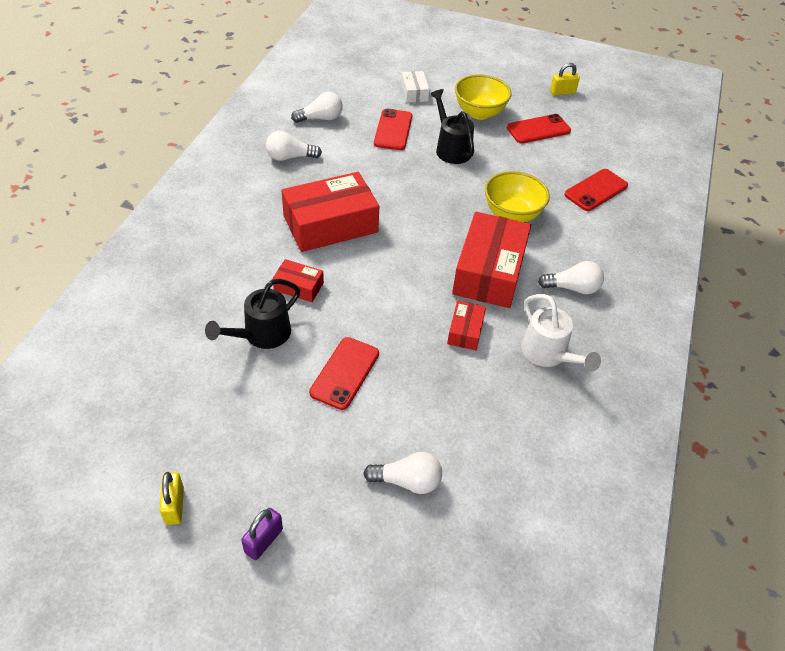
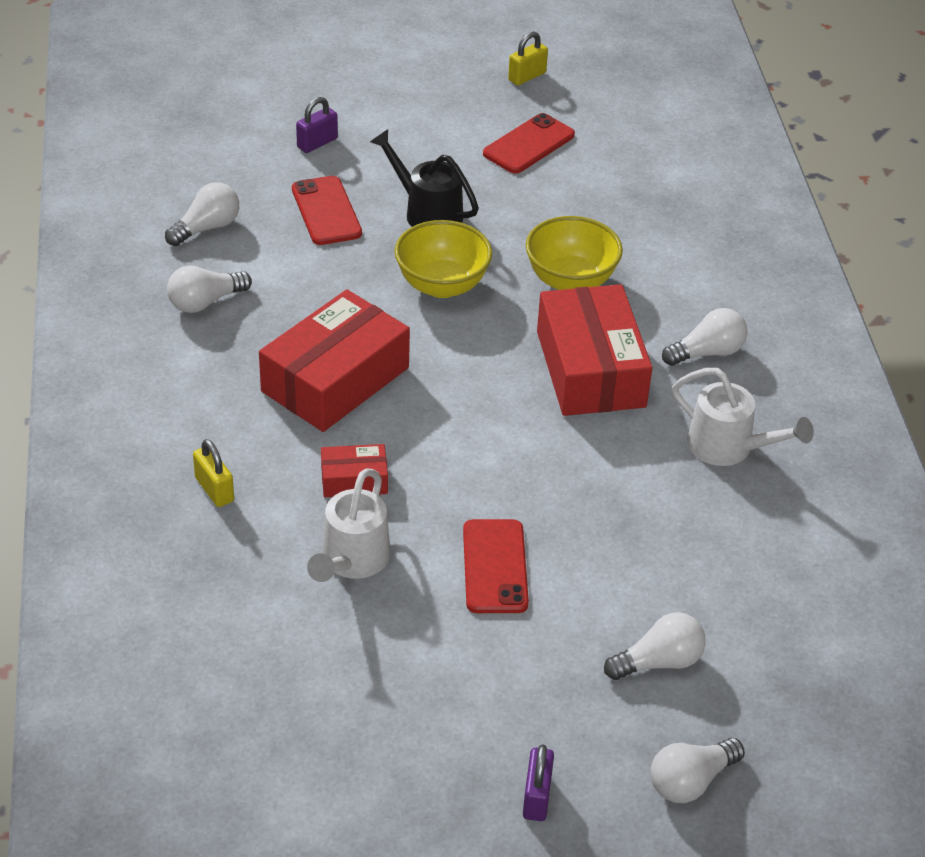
camera: 25 degrees left, 5 degrees down
yellow padlock [159,472,184,525] -> yellow padlock moved to [193,439,234,507]
black watering can [205,279,300,349] -> white watering can [307,468,390,582]
white box [401,71,429,103] -> purple padlock [296,97,338,153]
red box [447,300,486,350] -> none
yellow bowl [455,74,512,120] -> yellow bowl moved to [394,220,492,298]
red phone [564,169,628,211] -> none
none -> white light bulb [651,738,745,803]

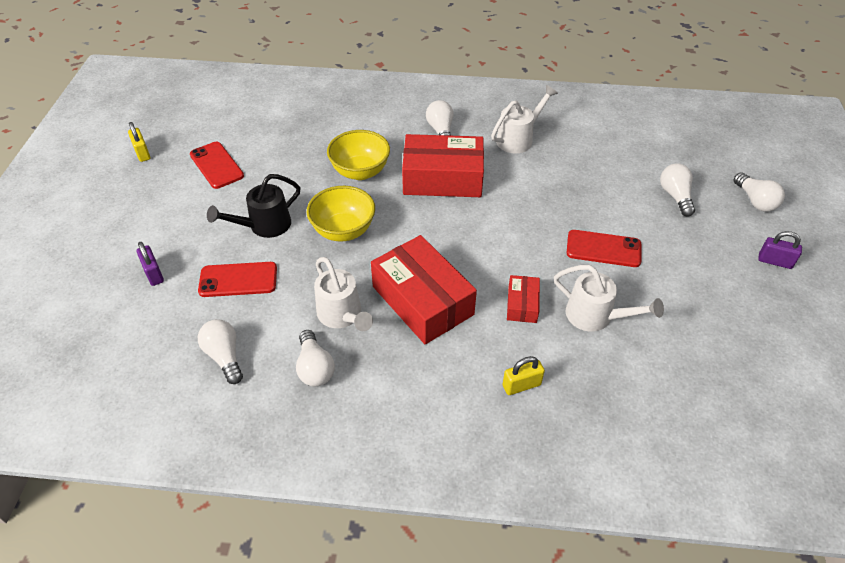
camera: 75 degrees left, 5 degrees up
none -> white watering can [314,257,373,331]

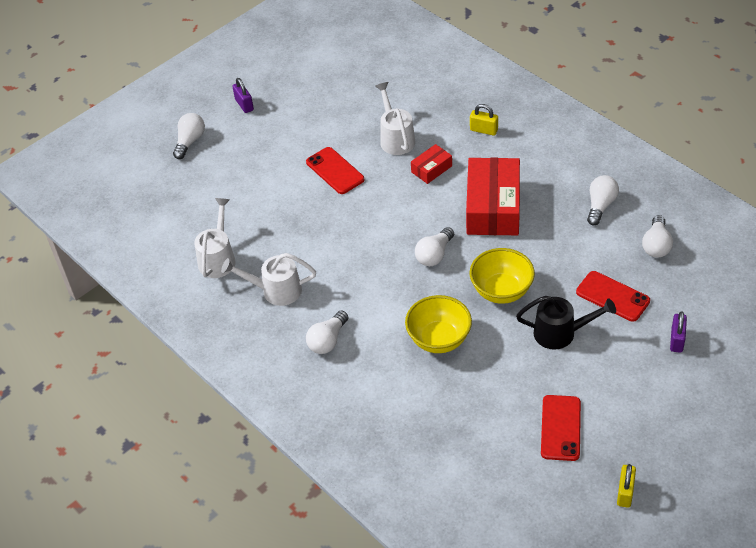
camera: 135 degrees left, 0 degrees up
white watering can [314,257,373,331] -> white watering can moved to [194,198,236,278]
red box [402,134,484,197] -> none
white light bulb [660,163,695,217] -> white light bulb moved to [415,227,454,266]

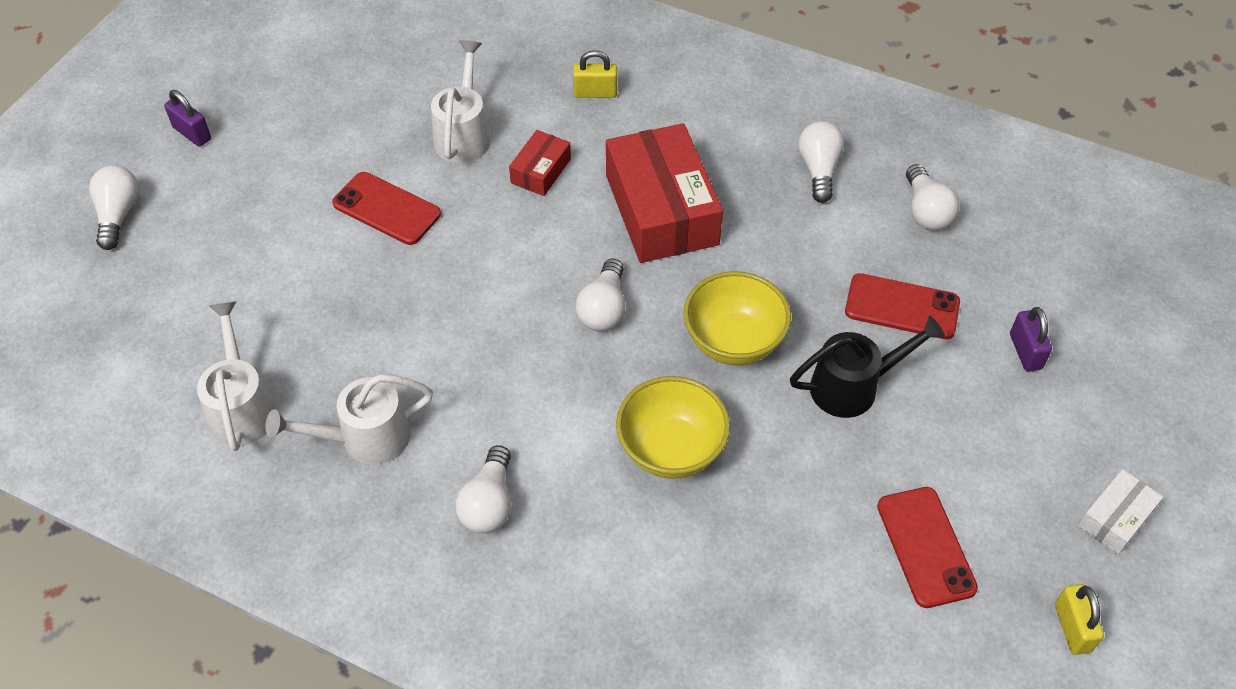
camera: 25 degrees left, 5 degrees up
white watering can [375,82,415,155] -> white watering can turned 45 degrees clockwise [431,40,491,163]
none -> white box [1078,469,1163,555]

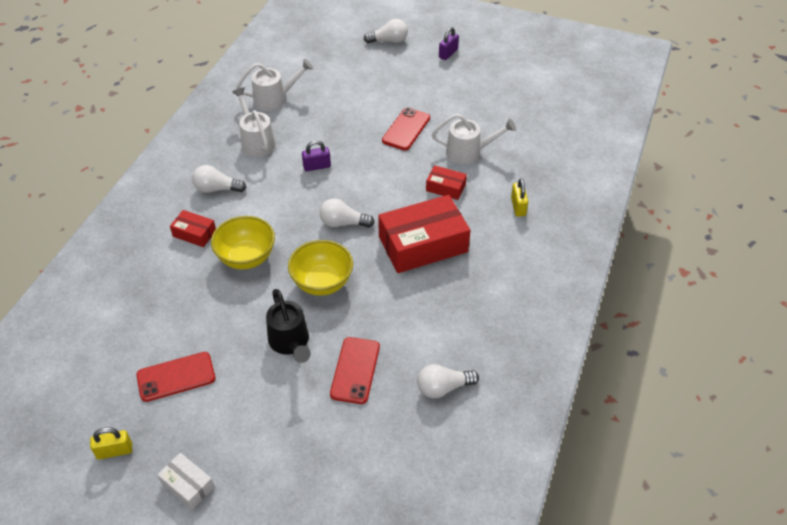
camera: 85 degrees right, 5 degrees down
white light bulb [798,121,844,203] -> none
purple padlock [1010,307,1052,372] -> purple padlock moved to [302,140,331,171]
none -> red box [170,210,216,247]

